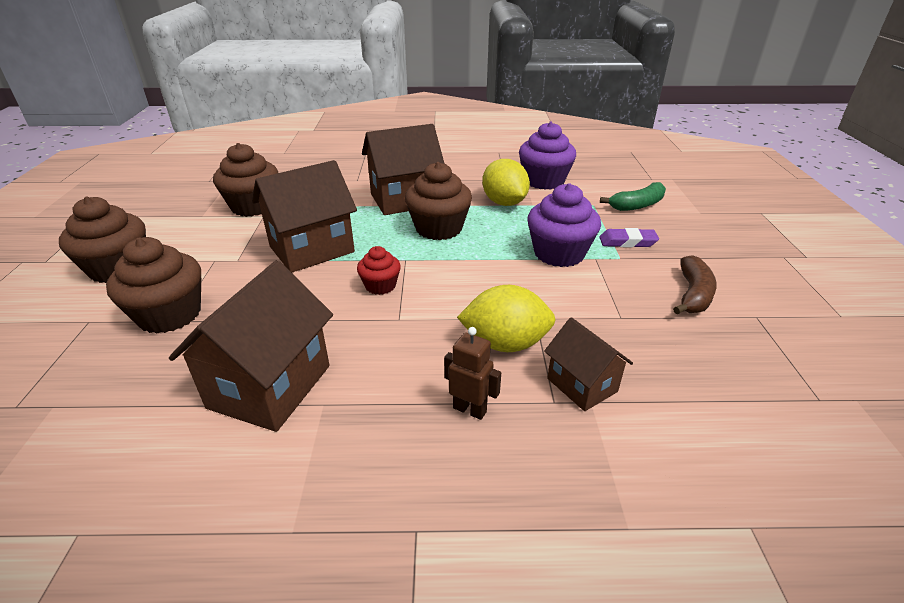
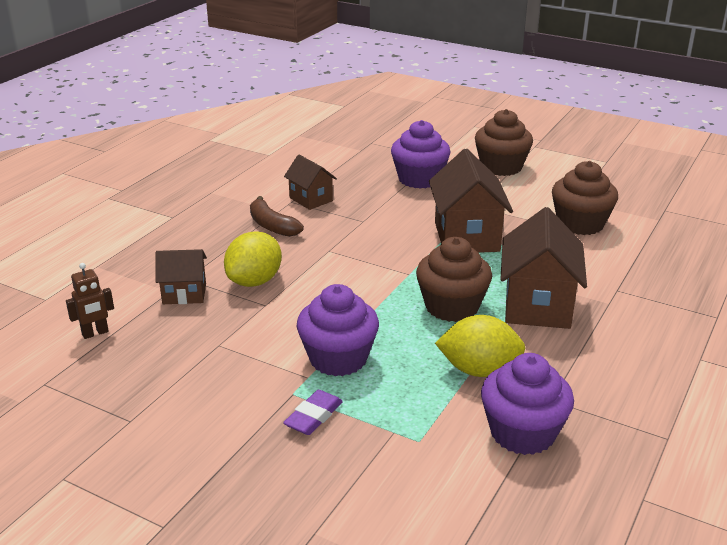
camera: 120 degrees right, 5 degrees down
brown cupcake [106,237,201,334] -> purple cupcake [391,120,451,189]
brown house [169,261,333,432] -> brown house [284,155,337,210], size x0.57
red cupcake [357,246,401,295] -> none
brown robot [444,327,501,420] -> brown robot moved to [66,263,114,339]
green banana [600,182,666,211] -> none
brown banana [673,255,717,315] -> brown banana moved to [250,196,304,237]

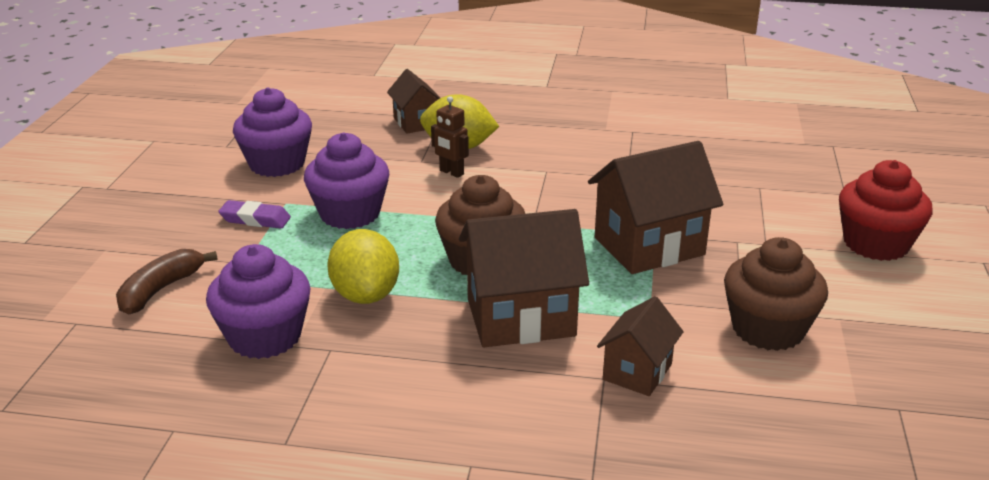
camera: 70 degrees right, 0 degrees up
brown robot [66,263,114,339] -> brown robot moved to [431,96,469,178]
brown banana [250,196,304,237] -> brown banana moved to [116,249,218,315]
brown house [284,155,337,210] -> brown house moved to [597,296,684,396]
purple cupcake [391,120,451,189] -> purple cupcake moved to [233,87,312,177]
brown cupcake [475,109,533,176] -> red cupcake [839,160,933,261]

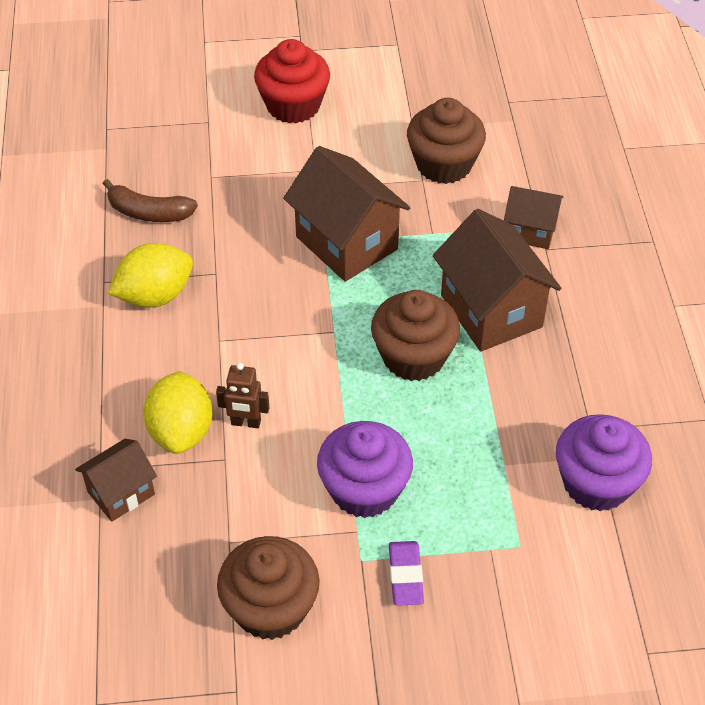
camera: 105 degrees left, 20 degrees up
brown banana [116,249,218,315] -> brown banana moved to [103,179,198,222]
purple cupcake [233,87,312,177] -> brown cupcake [217,536,320,640]
yellow lemon [327,229,399,304] -> yellow lemon moved to [108,243,193,308]
brown robot [431,96,469,178] -> brown robot turned 75 degrees clockwise [216,363,269,428]

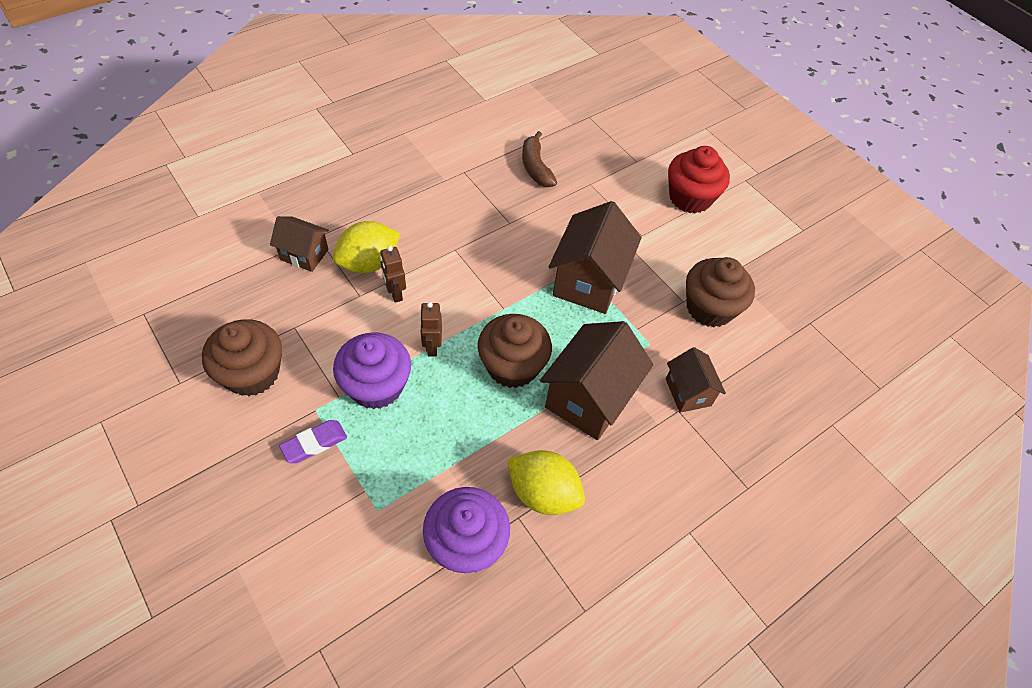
camera: 55 degrees right, 5 degrees up
yellow lemon [108,243,193,308] -> yellow lemon moved to [507,450,585,515]
none -> brown robot [420,302,442,357]

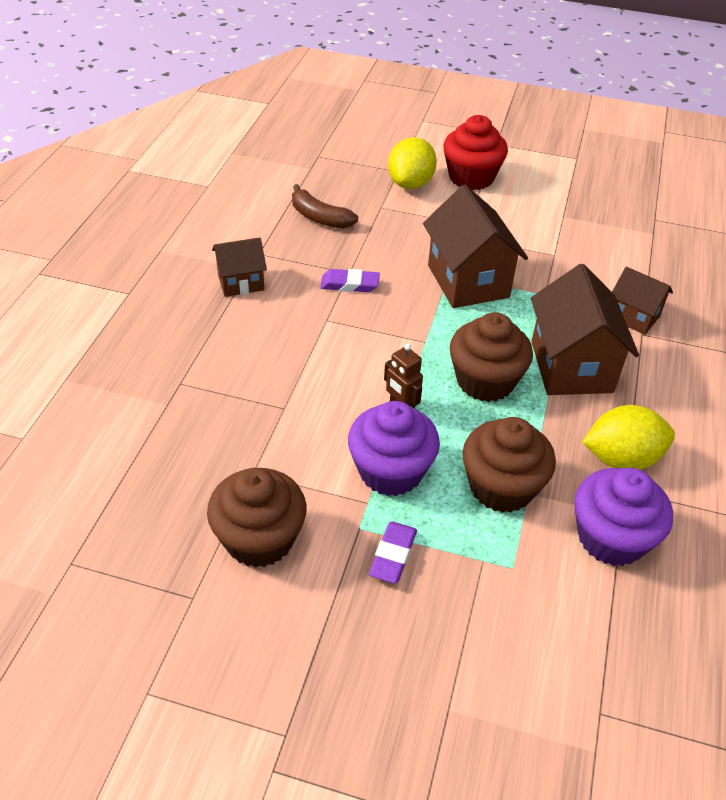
camera: 35 degrees left, 10 degrees down
brown house [270,216,329,272] -> brown house moved to [212,237,267,297]
yellow lemon [333,221,400,273] -> yellow lemon moved to [388,137,437,189]
brown robot [380,246,406,303] -> none
brown cupcake [686,257,755,327] -> brown cupcake moved to [463,417,556,513]
none -> purple eraser [320,269,380,292]

